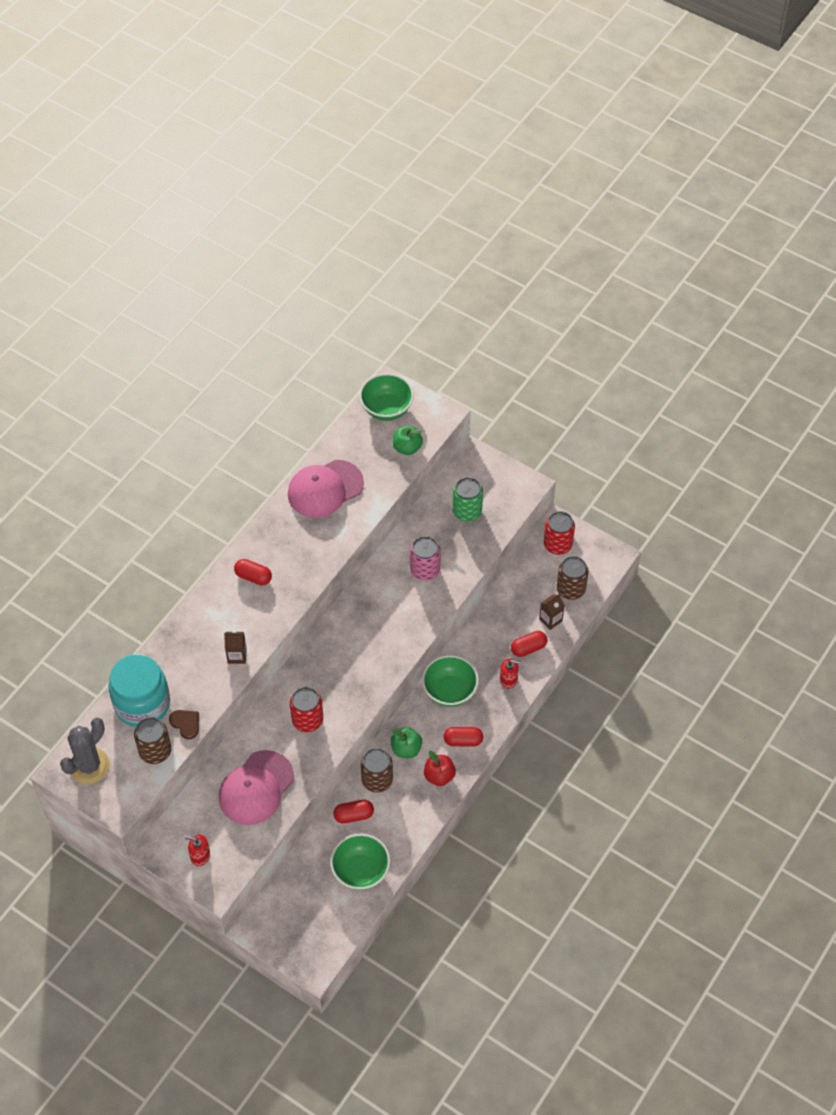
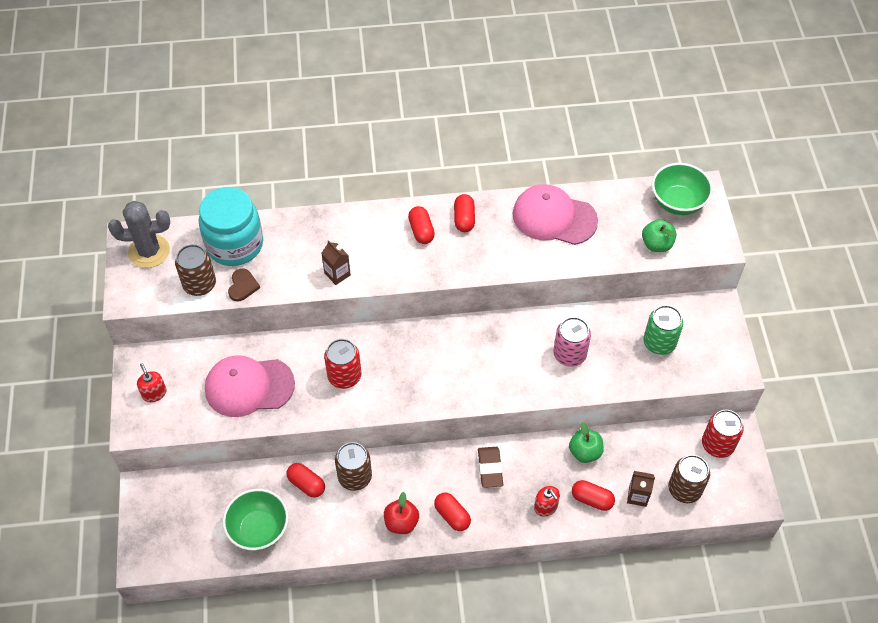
camera: 50 degrees right, 0 degrees up
green apple [391,727,422,758] -> green apple moved to [569,422,604,463]
green bowl [422,655,479,707] -> brown eraser [478,447,503,488]
none -> red capsule [454,194,475,232]

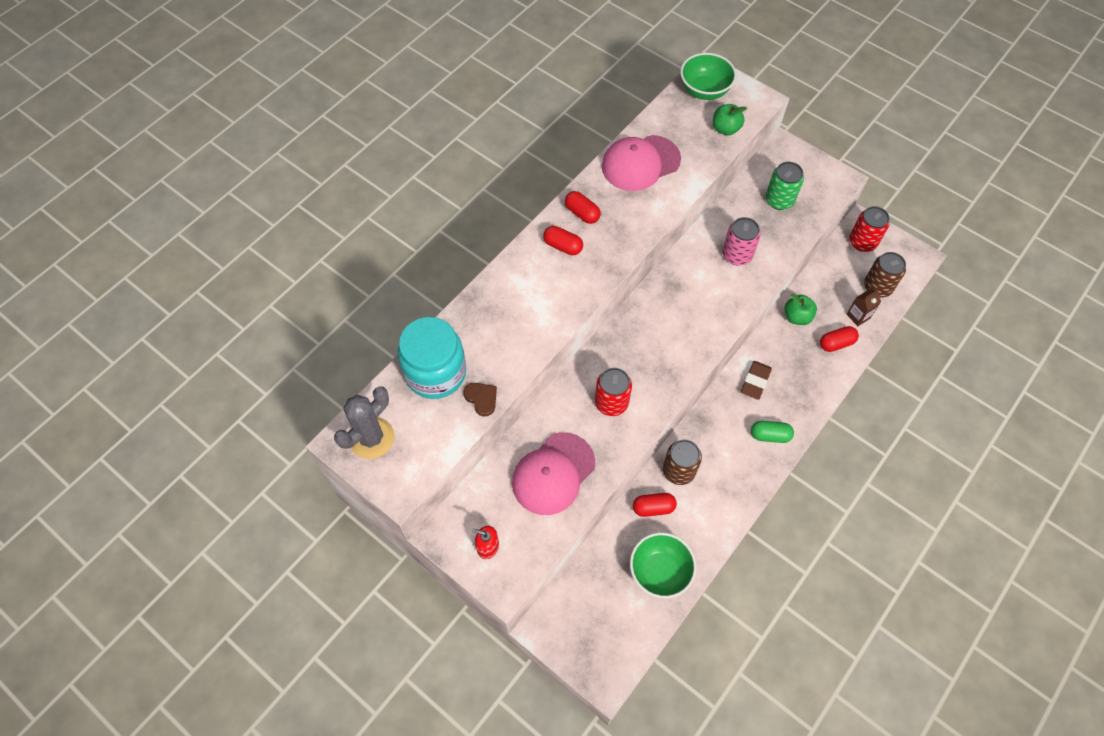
camera: 45 degrees left, 5 degrees up
brown can [175,244,216,296] -> none
brown carton [321,240,351,285] -> none
red apple [384,492,419,534] -> none
red capsule [434,493,471,531] -> green capsule [751,421,794,443]
brown eraser [478,447,503,488] -> brown eraser turned 75 degrees clockwise [741,361,772,400]
red soap dispenser [534,486,560,517] -> none

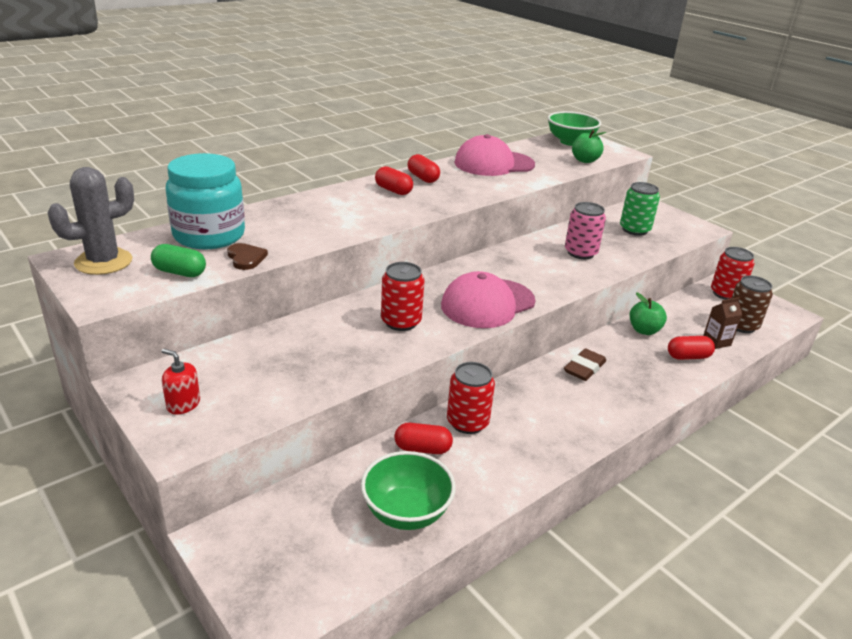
camera: 10 degrees right, 30 degrees down
pink cap [512,432,595,515] -> pink cap moved to [441,271,536,328]
brown can [663,440,702,485] -> red can [447,362,495,434]
green capsule [751,421,794,443] -> green capsule moved to [151,244,206,277]

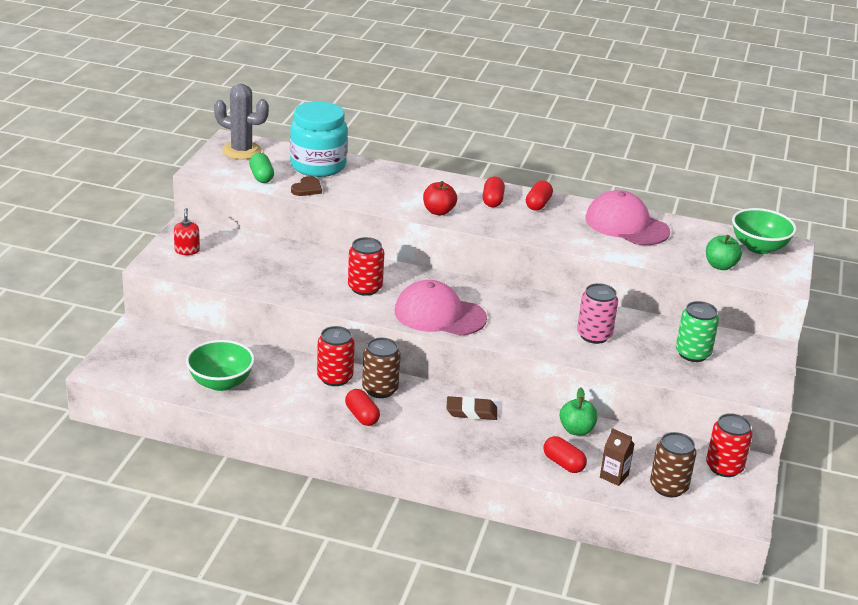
camera: 55 degrees right, 0 degrees up
red capsule [395,423,453,454] -> red capsule moved to [345,389,380,426]
none -> brown can [362,338,401,398]
none -> red apple [423,181,457,215]

